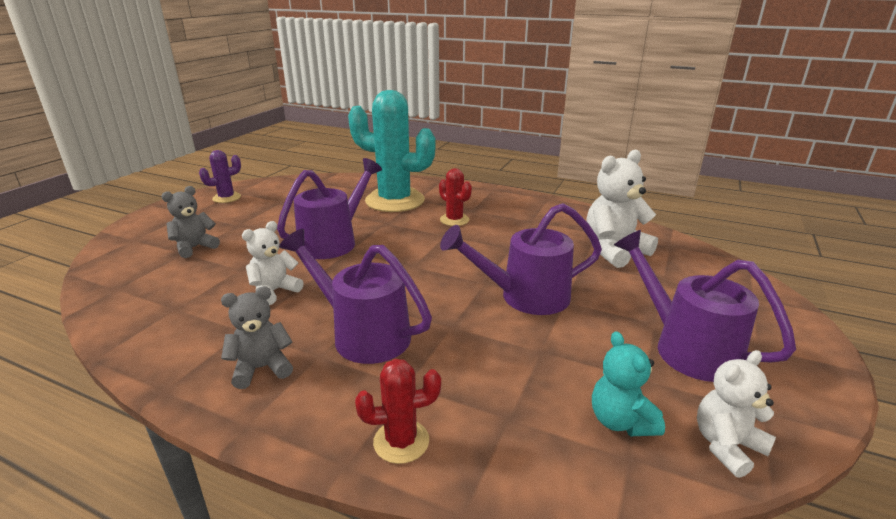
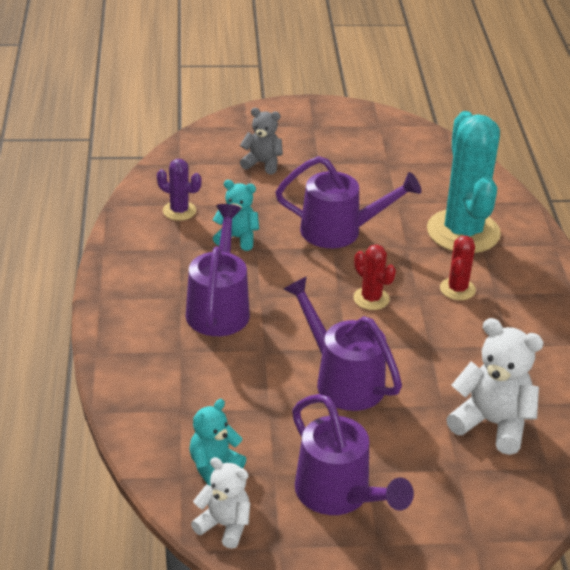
camera: 60 degrees right, 10 degrees up
purple cactus [199,150,241,203] -> purple cactus moved to [157,159,201,221]
grey teddy bear [221,286,293,389] -> none
white teddy bear [242,221,304,305] -> turquoise teddy bear [213,180,259,251]
red cactus [355,359,441,464] -> red cactus moved to [353,244,396,310]
purple watering can [614,230,796,382] -> purple watering can turned 120 degrees clockwise [292,394,414,515]

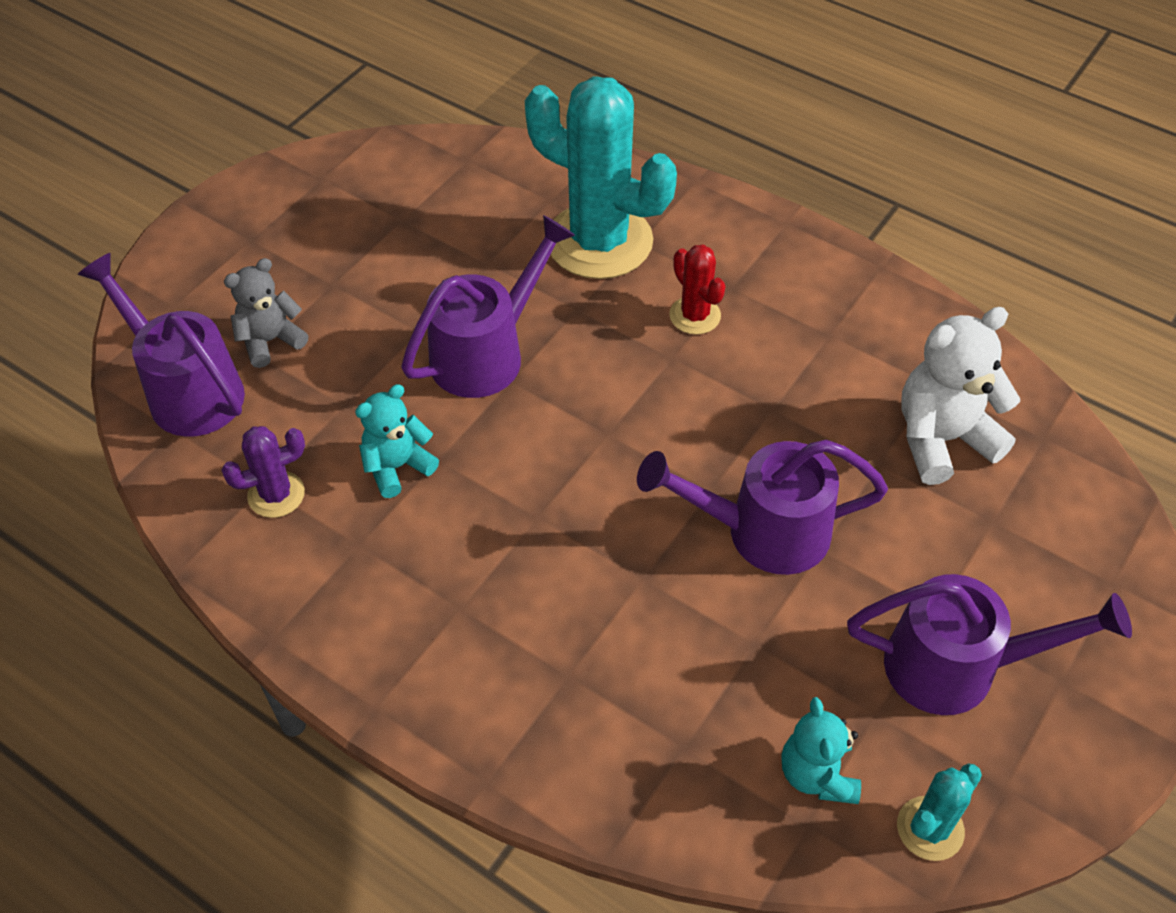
camera: 50 degrees left, 15 degrees up
purple watering can [186,204,250,336] -> purple watering can moved to [78,253,245,437]
white teddy bear [191,457,250,549] -> turquoise cactus [897,763,982,861]
red cactus [353,244,396,310] -> none

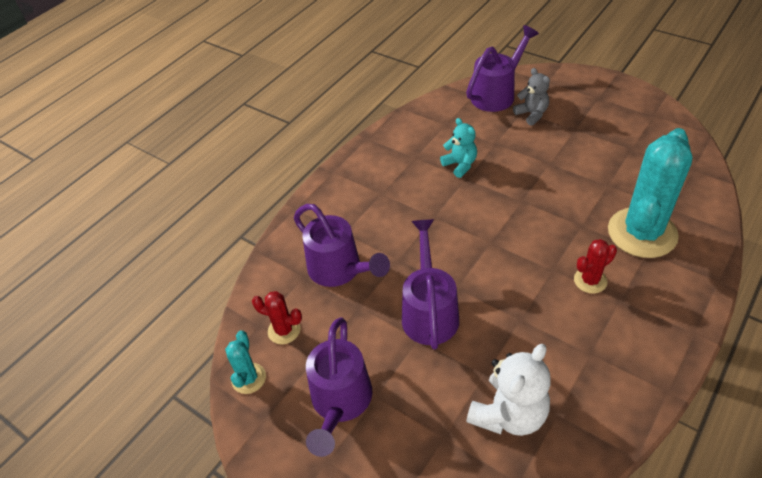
camera: 95 degrees right, 5 degrees down
purple cactus [221,426,305,518] -> none
purple watering can [401,215,575,398] -> purple watering can moved to [294,204,390,287]
turquoise teddy bear [781,697,861,804] -> red cactus [252,291,302,344]
turquoise cactus [897,763,982,861] -> turquoise cactus turned 45 degrees clockwise [225,331,266,394]
white teddy bear [901,307,1020,485] -> white teddy bear turned 60 degrees clockwise [466,344,551,436]

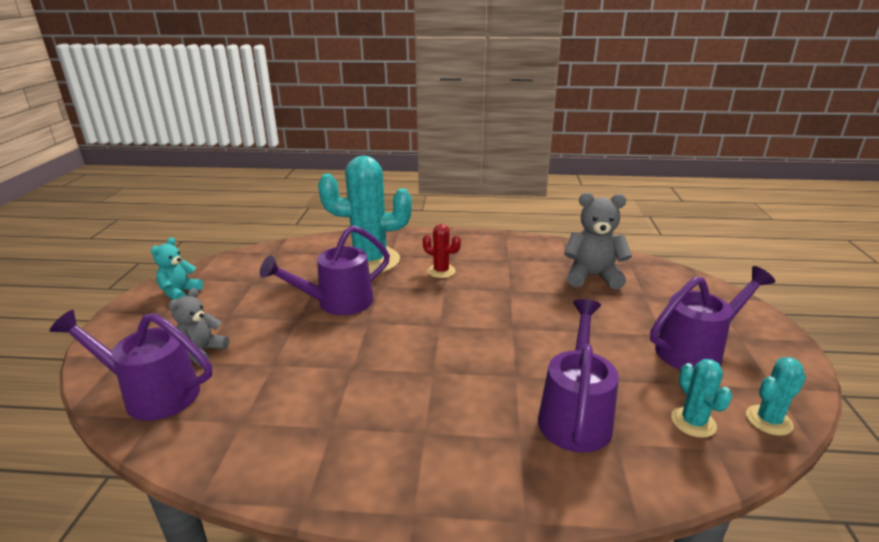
camera: 125 degrees left, 20 degrees down
red cactus [252,291,302,344] -> turquoise cactus [671,359,732,438]
purple watering can [402,219,459,350] -> purple watering can moved to [260,225,390,315]
turquoise teddy bear [440,118,477,178] -> turquoise teddy bear moved to [151,237,203,300]
white teddy bear [466,344,551,436] -> grey teddy bear [564,193,632,289]

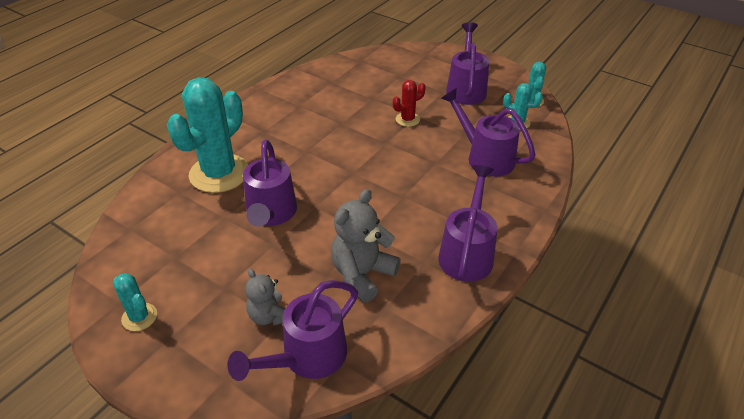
camera: 60 degrees left, 15 degrees up
turquoise teddy bear [151,237,203,300] -> turquoise cactus [113,273,157,331]
red cactus [423,224,461,278] -> red cactus moved to [393,80,426,127]
grey teddy bear [564,193,632,289] -> grey teddy bear moved to [331,189,401,302]
none -> purple watering can [438,165,497,282]

